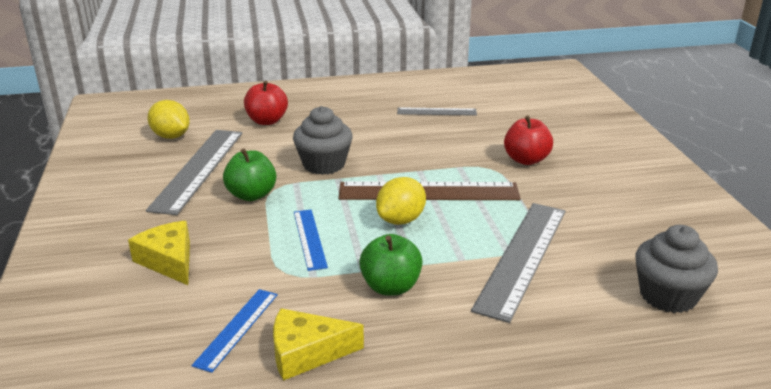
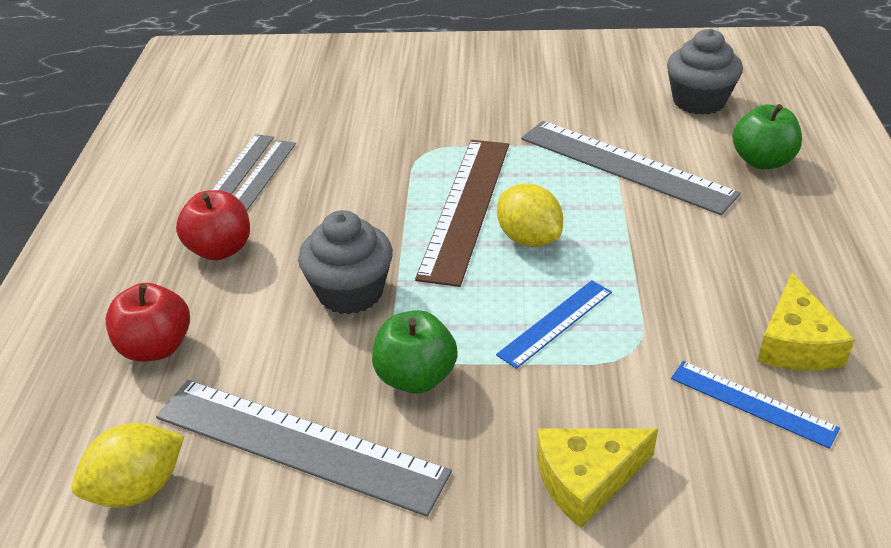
camera: 75 degrees left, 10 degrees up
blue ruler [294,210,328,271] -> blue ruler turned 45 degrees counterclockwise [496,280,612,369]
green apple [359,234,423,296] -> green apple moved to [732,104,802,169]
red apple [504,116,553,165] -> red apple moved to [176,190,250,261]
none -> grey ruler [235,140,296,210]

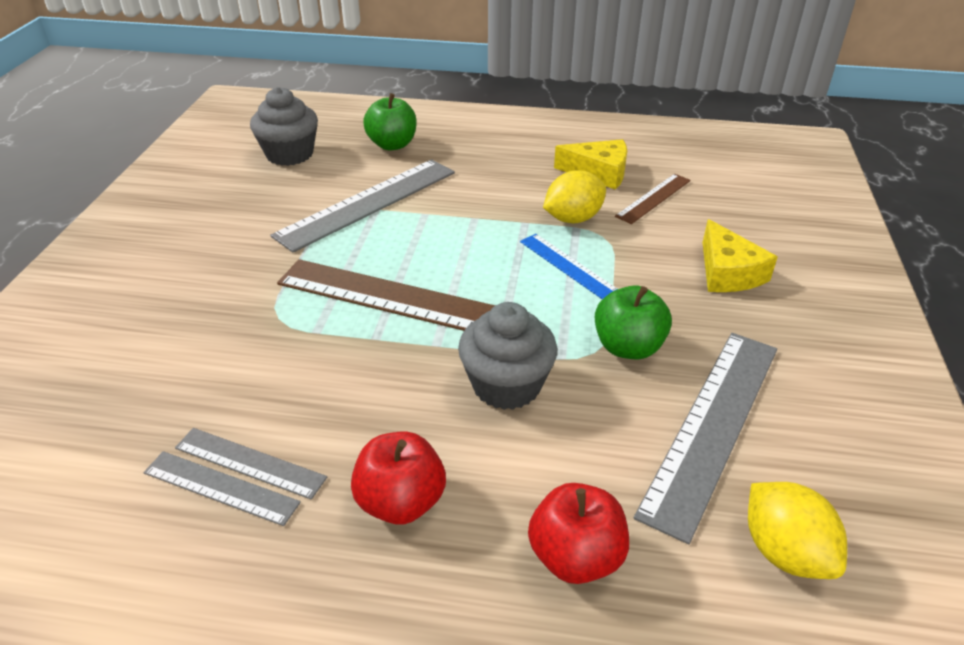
camera: 85 degrees left, 0 degrees up
yellow lemon [497,184,563,247] -> yellow lemon moved to [543,170,606,223]
blue ruler [671,361,840,449] -> brown ruler [615,174,691,224]

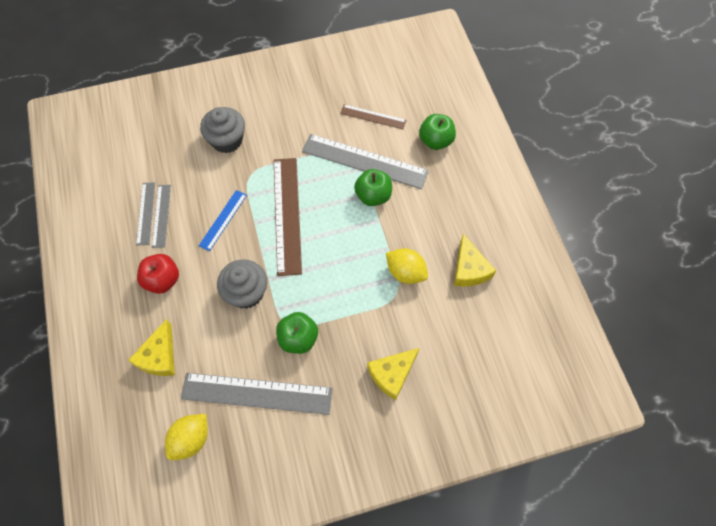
camera: 65 degrees right, 25 degrees up
grey cupcake [250,87,318,166] -> grey cupcake moved to [200,107,245,153]
blue ruler [520,234,617,299] -> blue ruler moved to [199,190,247,251]
red apple [528,483,629,584] -> yellow cheese [128,319,175,376]
brown ruler [615,174,691,224] -> brown ruler moved to [340,104,407,129]
none -> green apple [354,169,392,206]

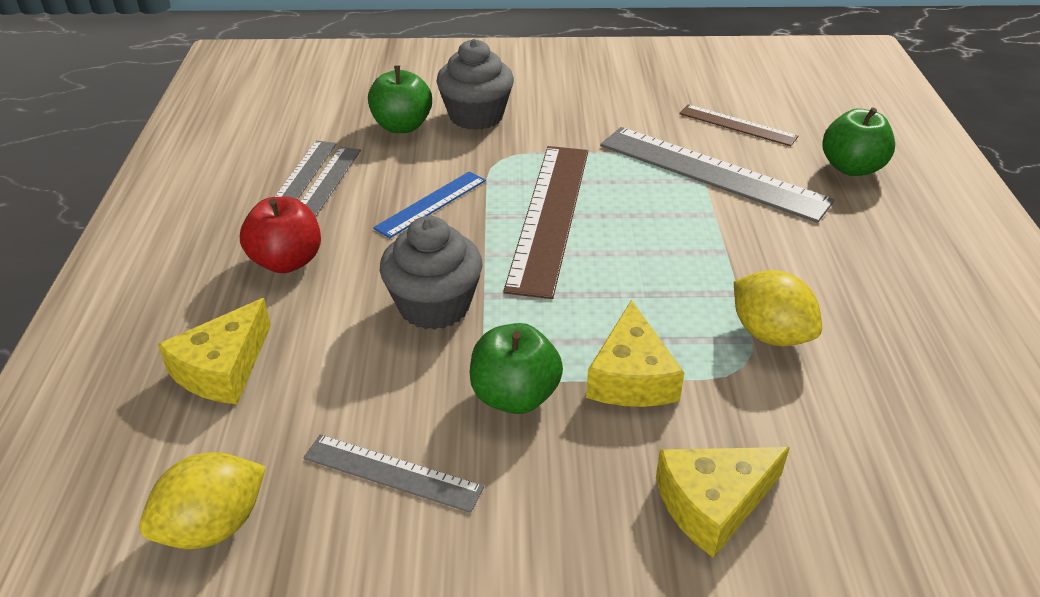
camera: 15 degrees right, 25 degrees down
grey ruler [181,373,333,415] -> grey ruler [303,434,484,513], size x0.54
green apple [354,169,392,206] -> green apple moved to [368,65,432,133]
yellow cheese [454,234,496,287] -> yellow cheese moved to [586,300,684,407]

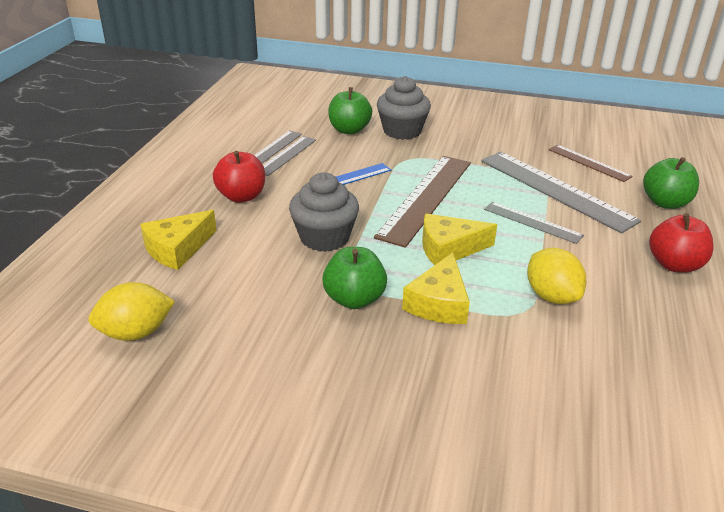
camera: 15 degrees right, 5 degrees down
grey ruler [303,434,484,513] -> grey ruler moved to [484,202,584,244]
yellow cheese [656,447,790,558] -> yellow cheese moved to [422,214,497,265]
none -> red apple [649,213,714,273]

